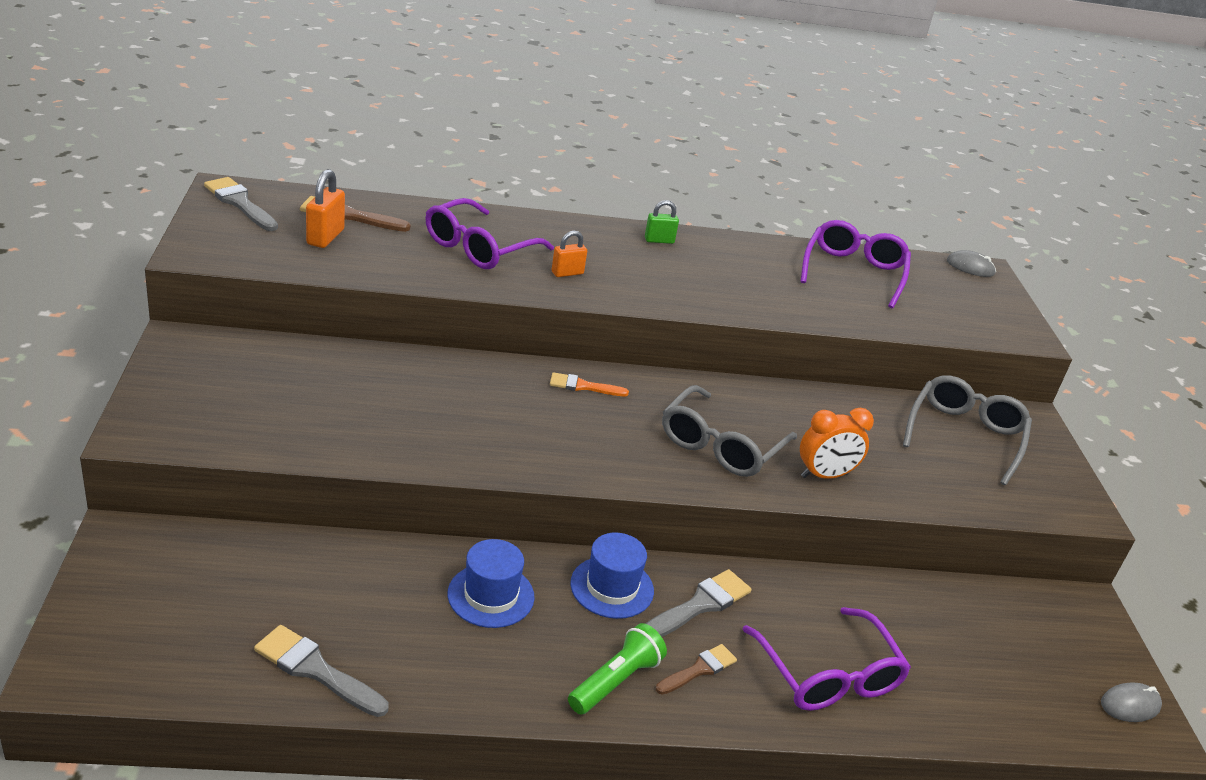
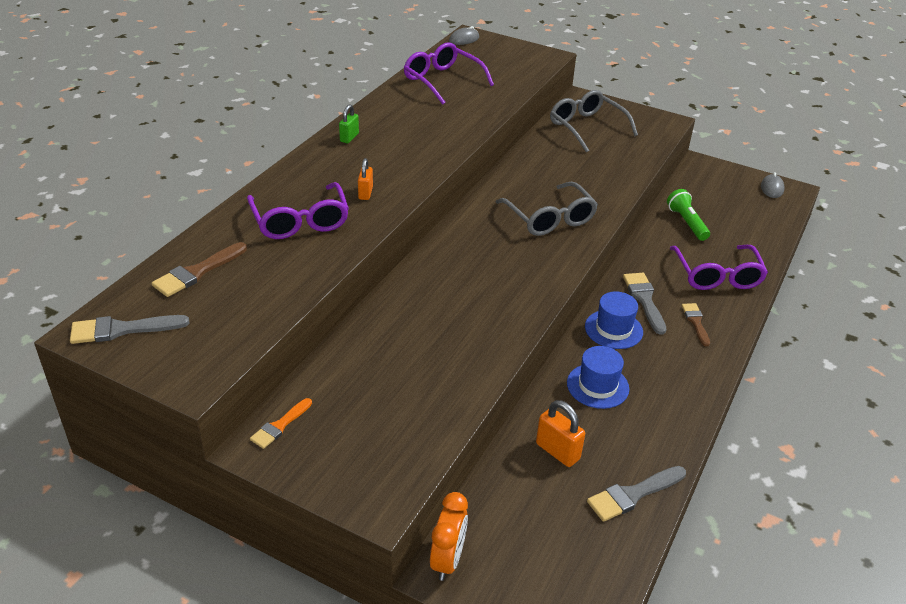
camera: 55 degrees left, 5 degrees up
orange padlock [306,169,345,248] -> orange padlock moved to [536,400,585,467]
orange brush [550,372,629,396] -> orange brush moved to [250,398,312,449]
green flashlight [568,623,667,714] -> green flashlight moved to [667,189,710,241]
purple glasses [743,607,911,711] -> purple glasses turned 75 degrees clockwise [670,245,768,290]
orange clock [800,408,874,479] -> orange clock moved to [430,492,468,581]

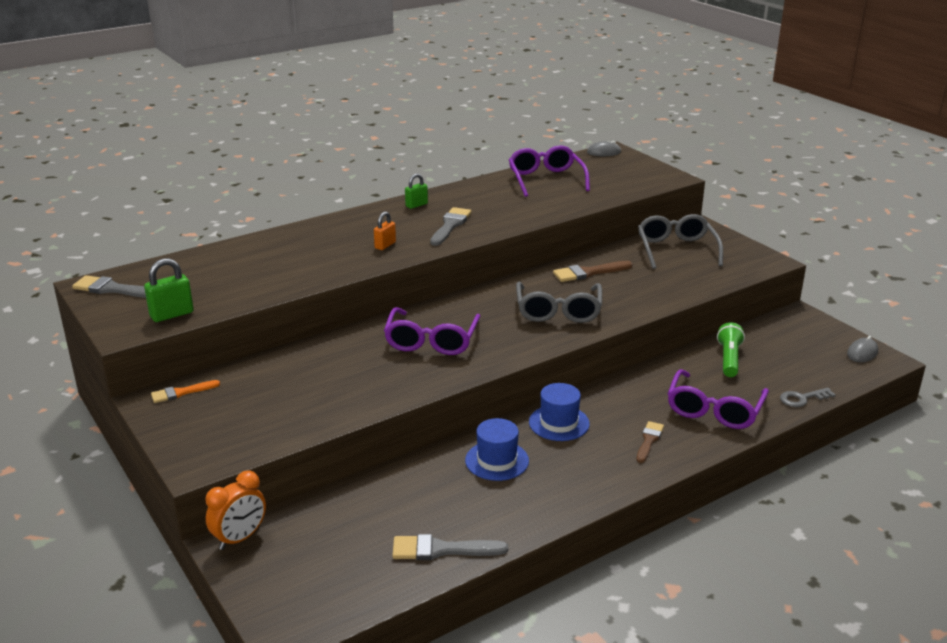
camera: 30 degrees right, 10 degrees down
brown brush [152,242,247,297] -> brown brush moved to [553,261,633,282]
purple glasses [247,182,349,239] -> purple glasses moved to [384,307,480,355]
orange padlock [536,400,585,467] -> none
grey brush [623,273,667,335] -> grey brush moved to [430,207,472,246]
none -> green padlock [144,258,194,322]
none -> grey key [780,387,836,407]

